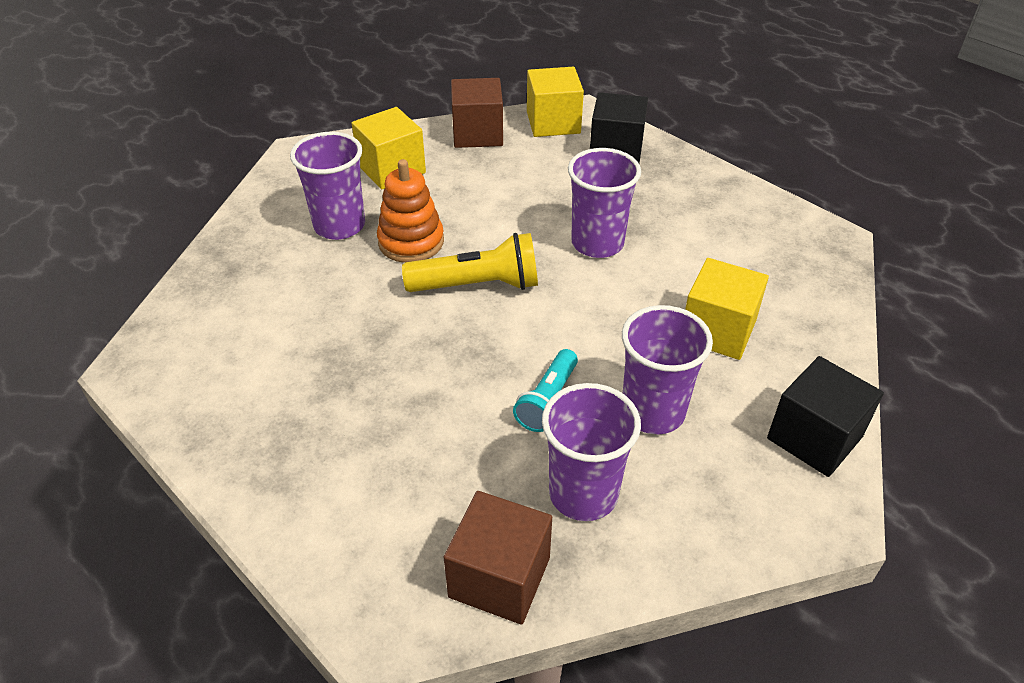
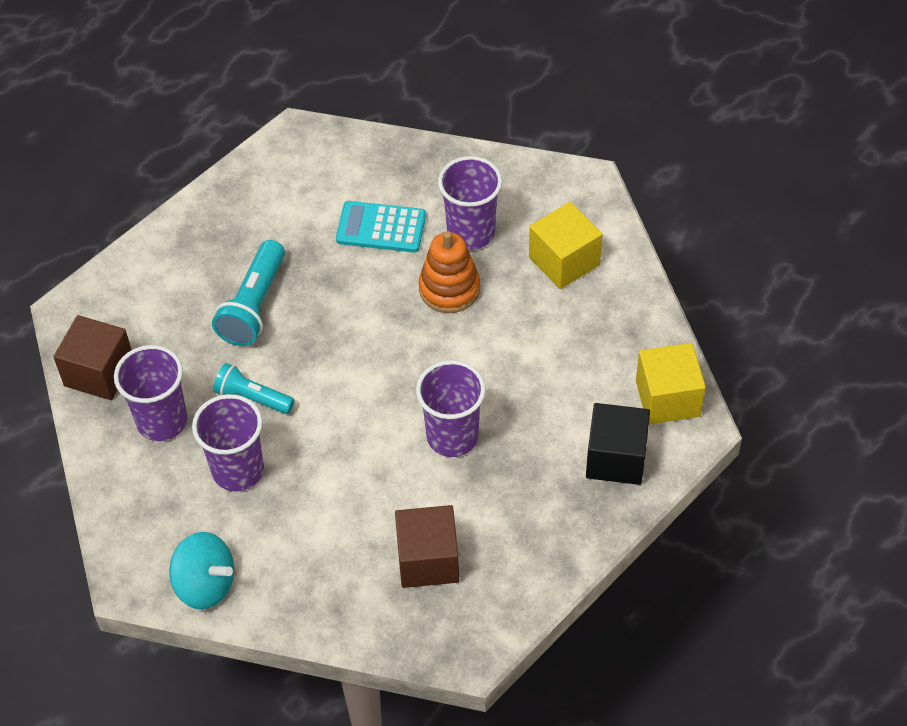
camera: 90 degrees right, 10 degrees up
yellow flashlight [402,233,538,292] -> none
brown cube [451,78,503,148] -> brown cube moved to [395,505,459,588]
yellow cube [685,258,769,360] -> none
black cube [767,356,884,477] -> turquoise spinning top [169,532,234,609]
none -> turquoise flashlight [212,240,285,346]
none -> turquoise calculator [336,201,426,253]

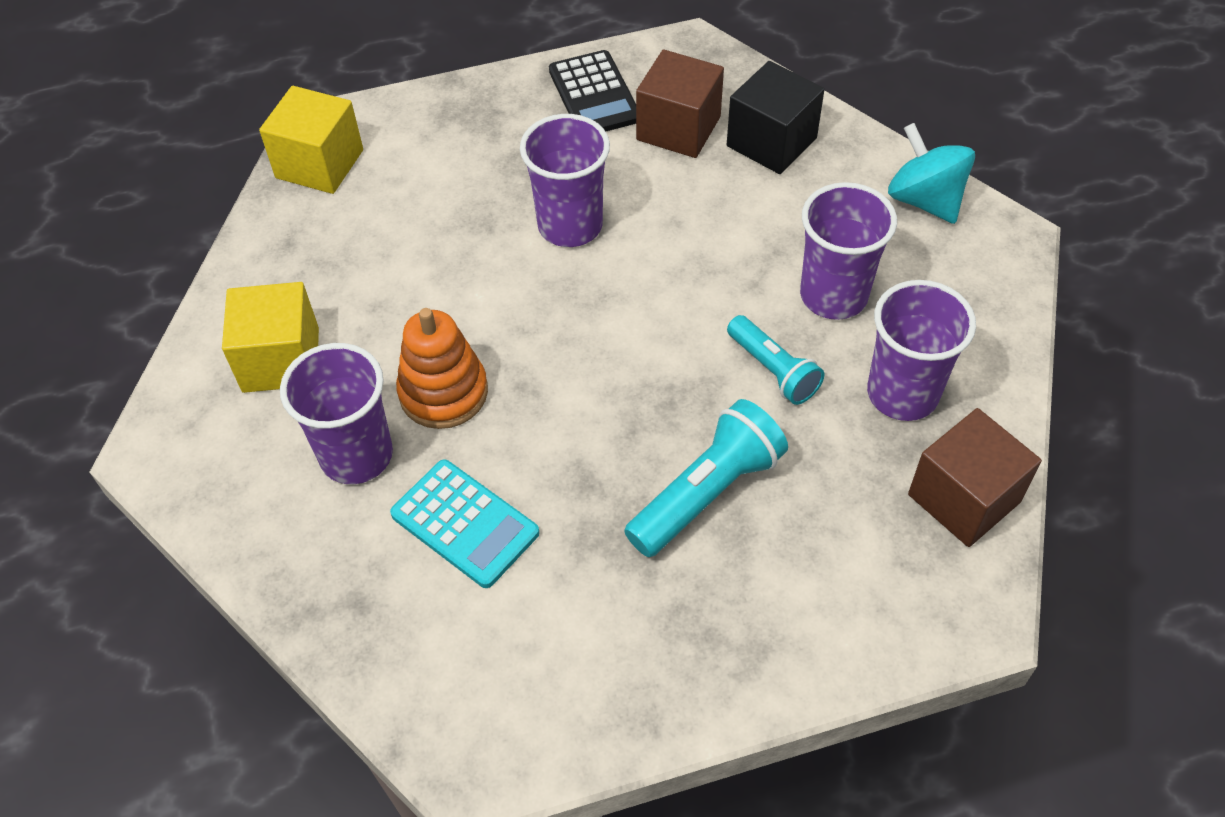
camera: 150 degrees left, 0 degrees up
black cube [586,403,650,485] -> black cube moved to [727,61,825,174]
none -> black calculator [549,50,636,131]

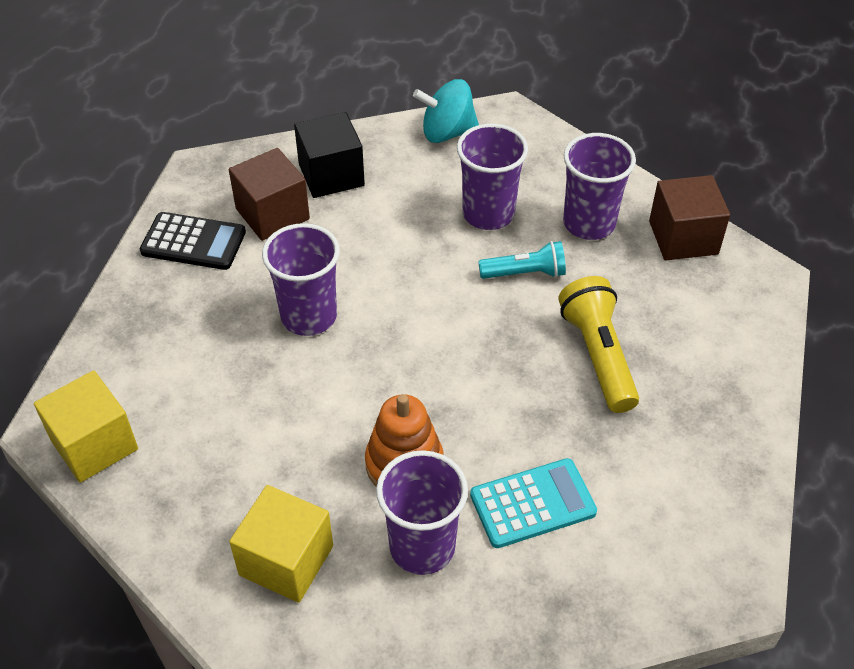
camera: 60 degrees left, 5 degrees down
turquoise flashlight [624,399,788,557] -> yellow flashlight [559,276,639,413]

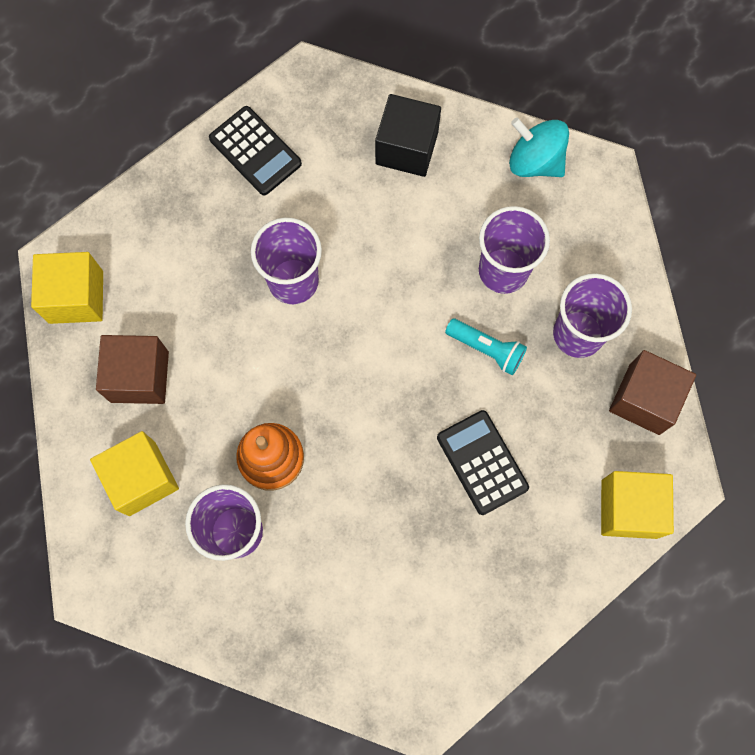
camera: 35 degrees right, 25 degrees up
brown cube [229,148,310,241] -> brown cube moved to [96,335,169,404]
turquoise calculator [470,458,597,548] -> none
yellow flashlight [559,276,639,413] -> black calculator [437,410,529,515]
none -> yellow cube [601,471,674,539]

